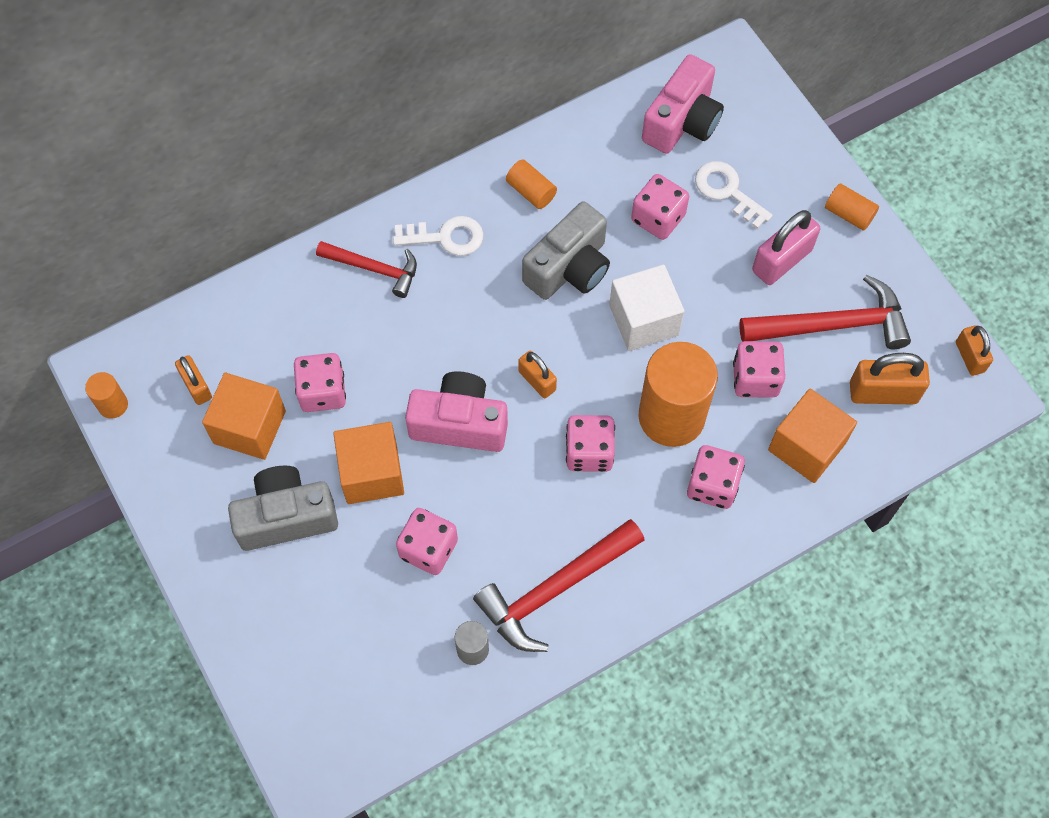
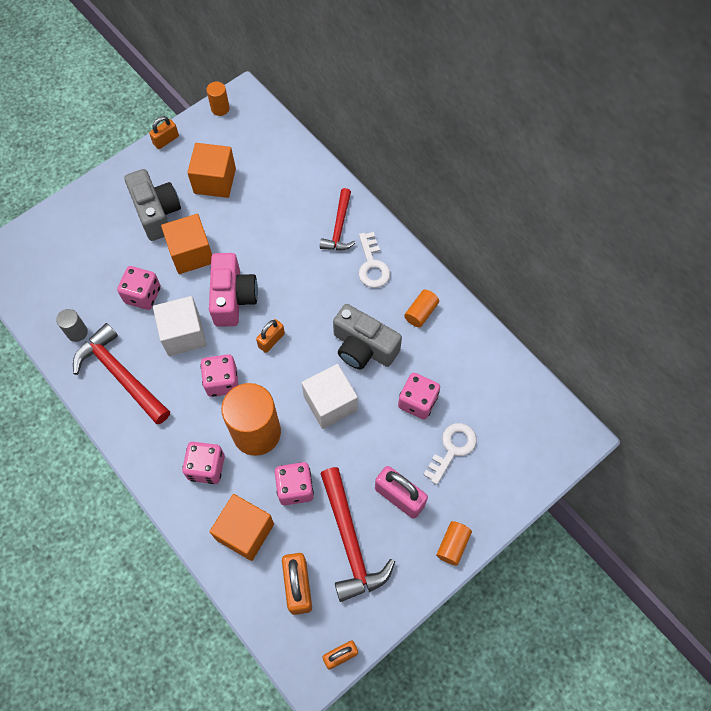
camera: 80 degrees right, 0 degrees up
orange padlock [175,355,212,405] -> orange padlock moved to [149,116,179,149]
pink dice [294,353,346,412] -> none
pink camera [642,54,724,154] -> none
none -> white cube [153,296,207,356]

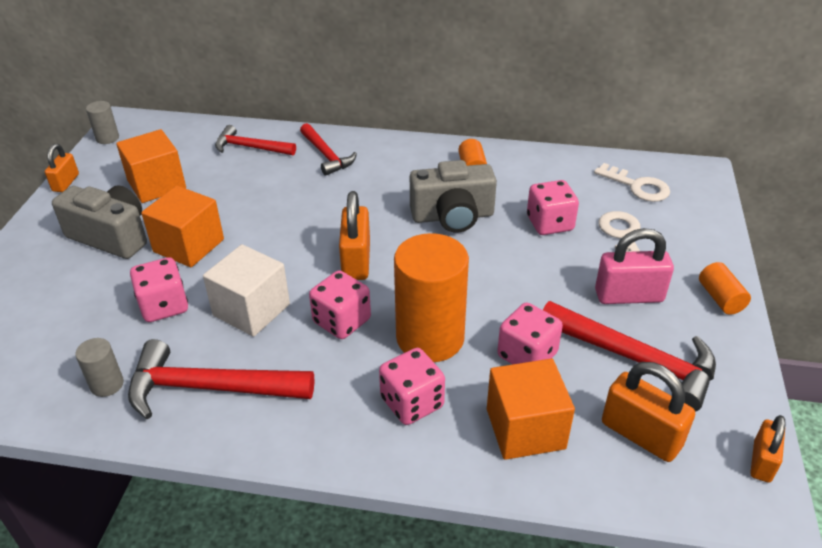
camera: 40 degrees left, 25 degrees down
orange cylinder [206,81,230,116] -> grey cylinder [86,101,119,144]
pink camera [209,253,258,327] -> none
orange padlock [256,319,285,353] -> orange padlock [339,191,370,280], size x1.62
white cube [302,364,358,429] -> none
white key [359,232,390,288] -> white key moved to [594,163,670,202]
none -> red hammer [215,125,296,155]

